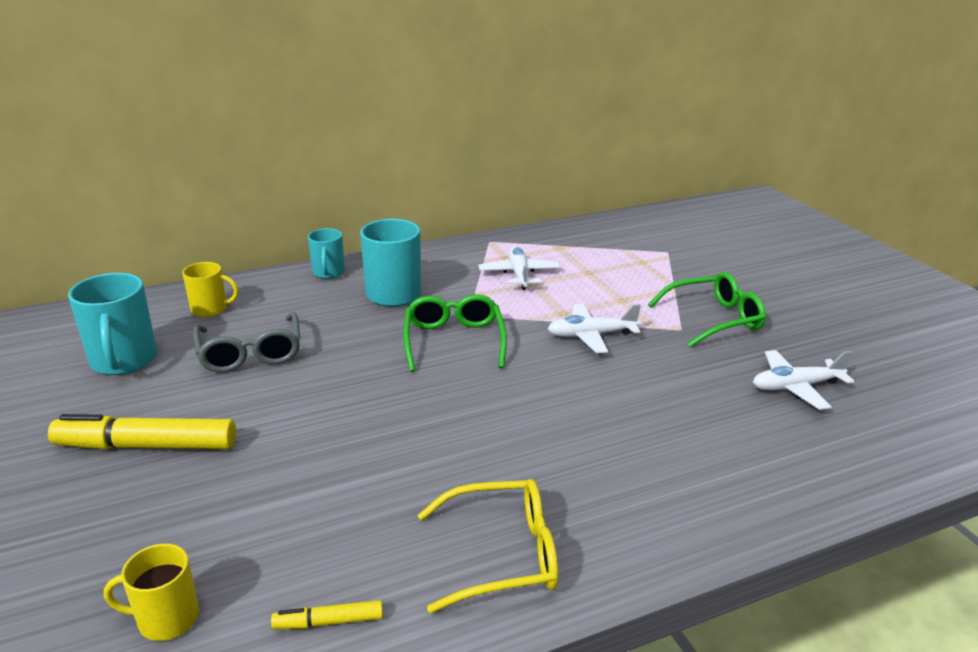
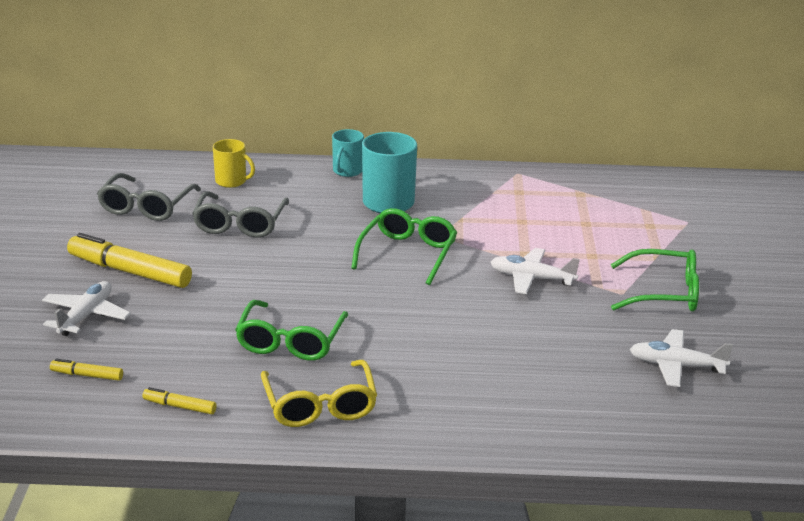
camera: 25 degrees right, 0 degrees up
turquoise mug [68,273,157,375] -> grey glasses [97,173,201,221]
yellow mug [104,543,199,641] -> yellow marker [50,359,123,381]
yellow glasses [418,479,558,613] -> yellow glasses turned 60 degrees clockwise [261,360,377,427]
white plane [479,246,561,290] -> white plane moved to [42,281,131,336]
none -> green glasses [235,300,348,361]

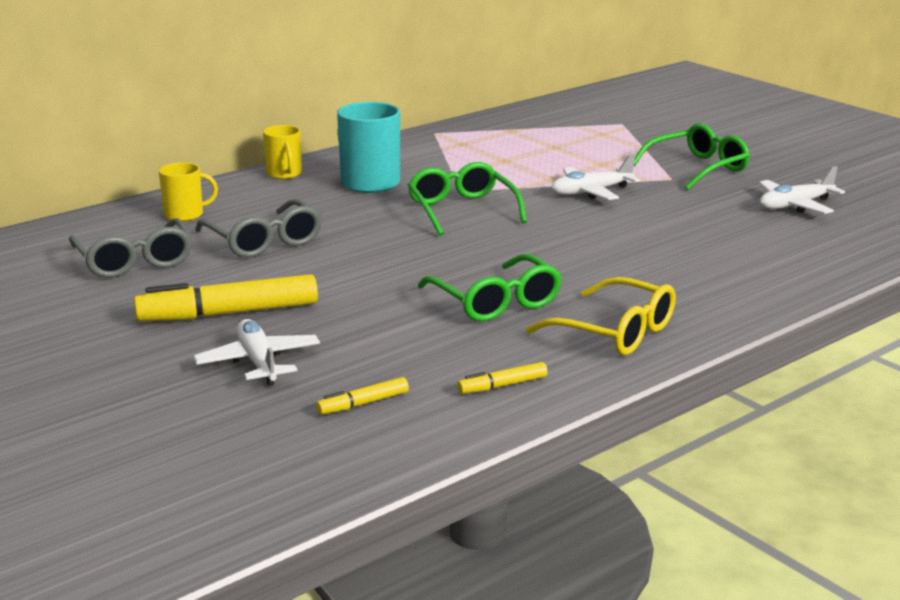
camera: 40 degrees left, 5 degrees down
turquoise mug [332,129,364,177] -> yellow mug [263,125,302,179]

